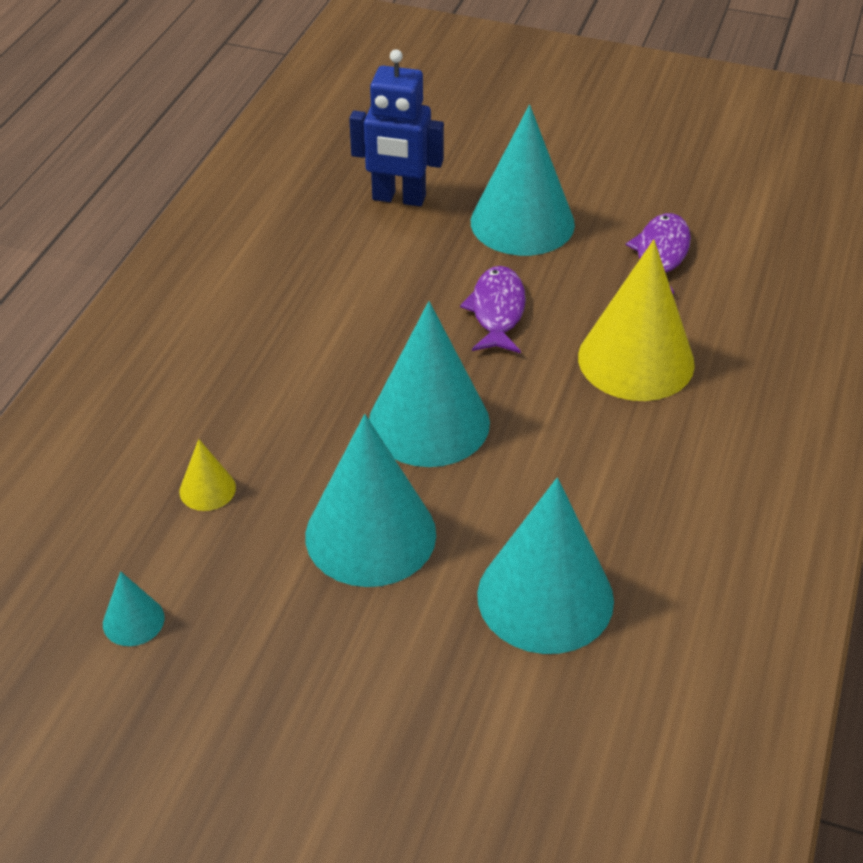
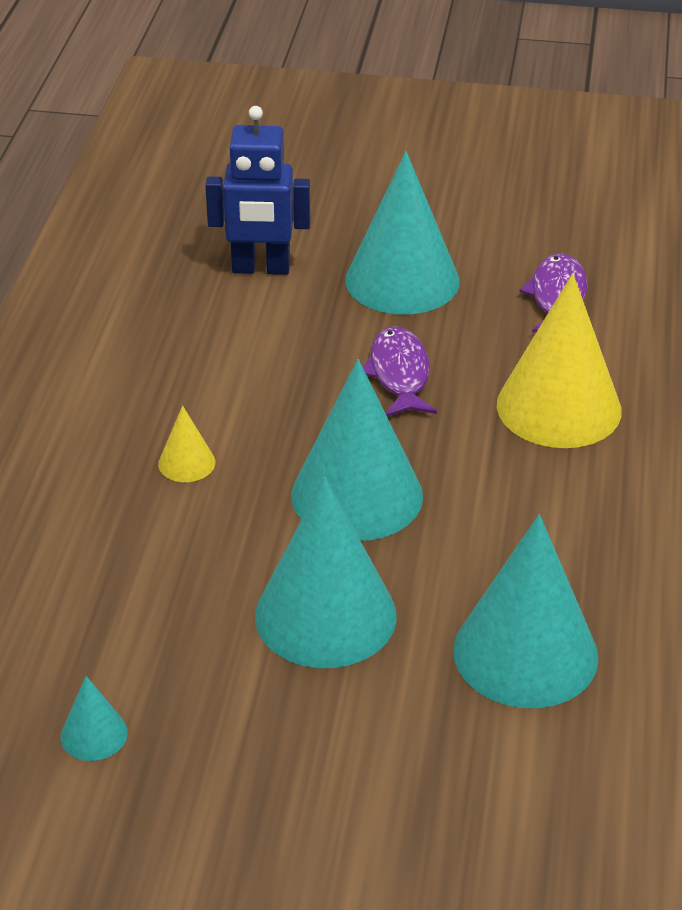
camera: 10 degrees left, 5 degrees down
yellow cone [179,439,236,511] -> yellow cone moved to [158,406,215,482]

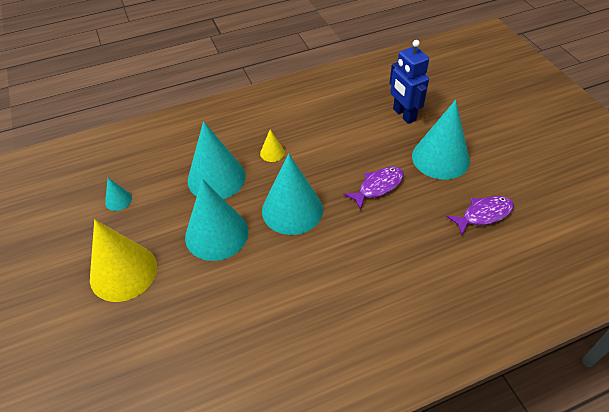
camera: 60 degrees right, 10 degrees up
turquoise cone [453,514,599,708] -> turquoise cone moved to [188,121,246,199]
yellow cone [497,274,622,448] -> yellow cone moved to [90,219,157,302]

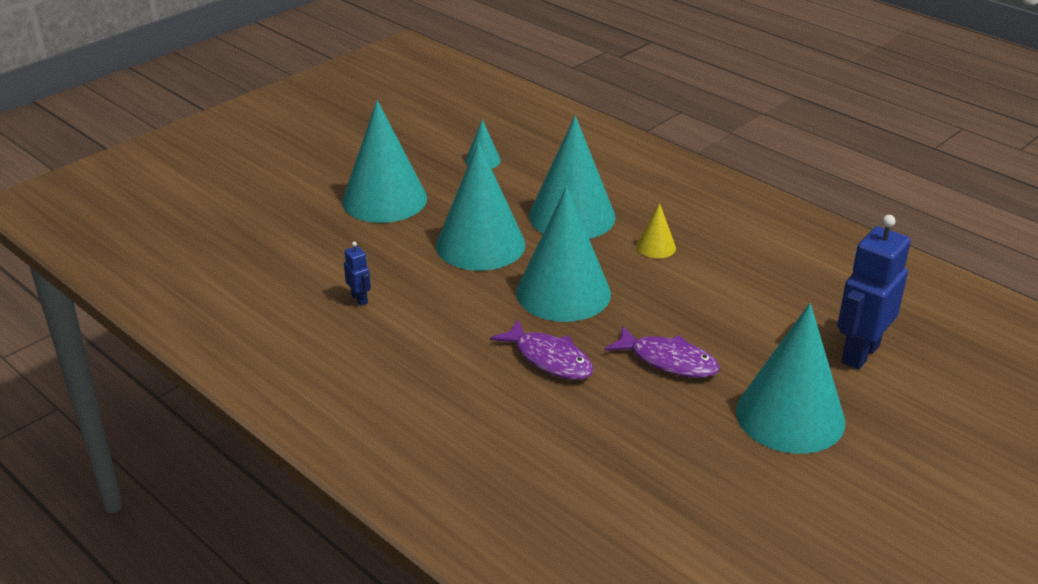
camera: 65 degrees right, 15 degrees down
yellow cone [90,219,157,302] -> turquoise cone [342,100,427,223]
purple fish [446,196,514,236] -> purple fish moved to [490,320,593,380]
none -> blue robot [344,242,371,306]

